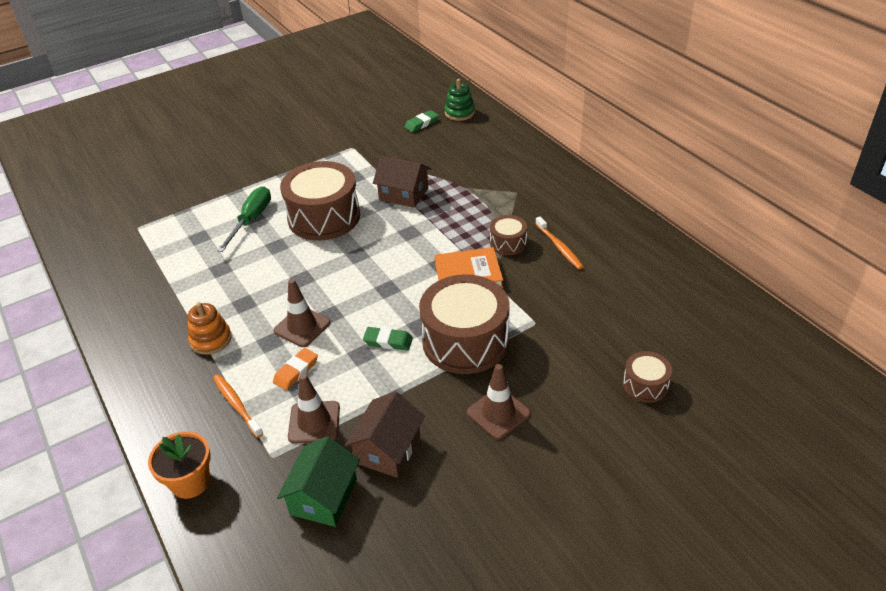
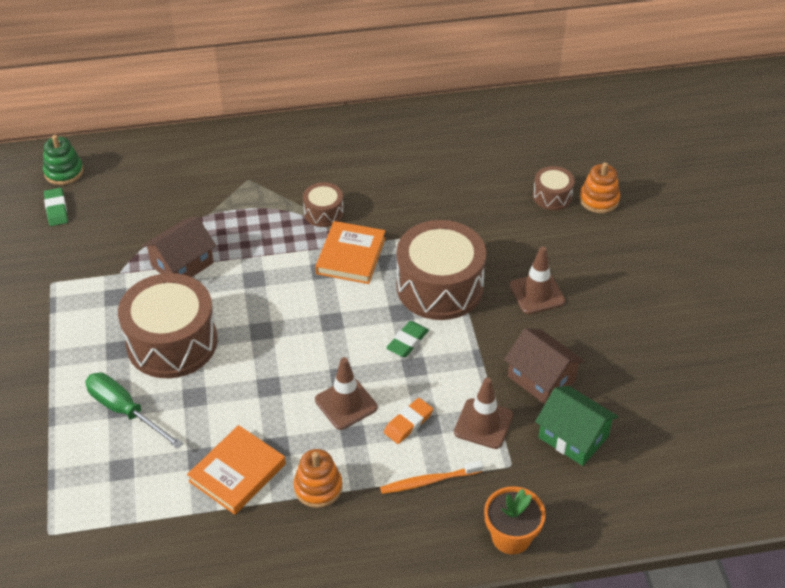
camera: 70 degrees left, 5 degrees up
orange eraser [273,348,318,390] -> orange eraser turned 75 degrees clockwise [384,398,433,444]
orange toothbrush [535,217,584,269] -> none
none -> orange book [187,425,286,515]
none -> orange stacking toy [579,162,620,213]

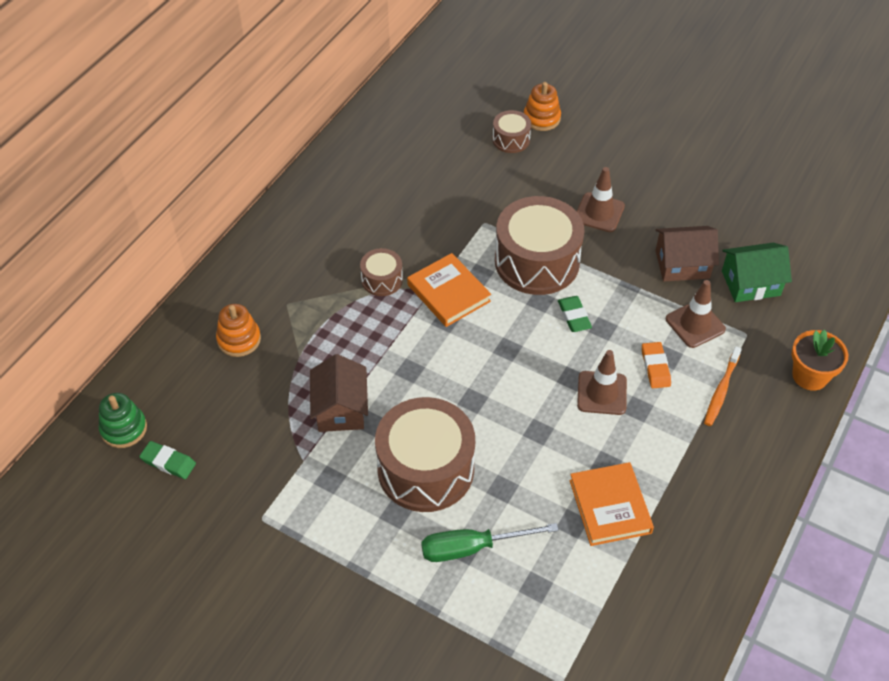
camera: 50 degrees left, 5 degrees up
orange stacking toy [294,449,342,508] -> orange stacking toy moved to [216,304,261,357]

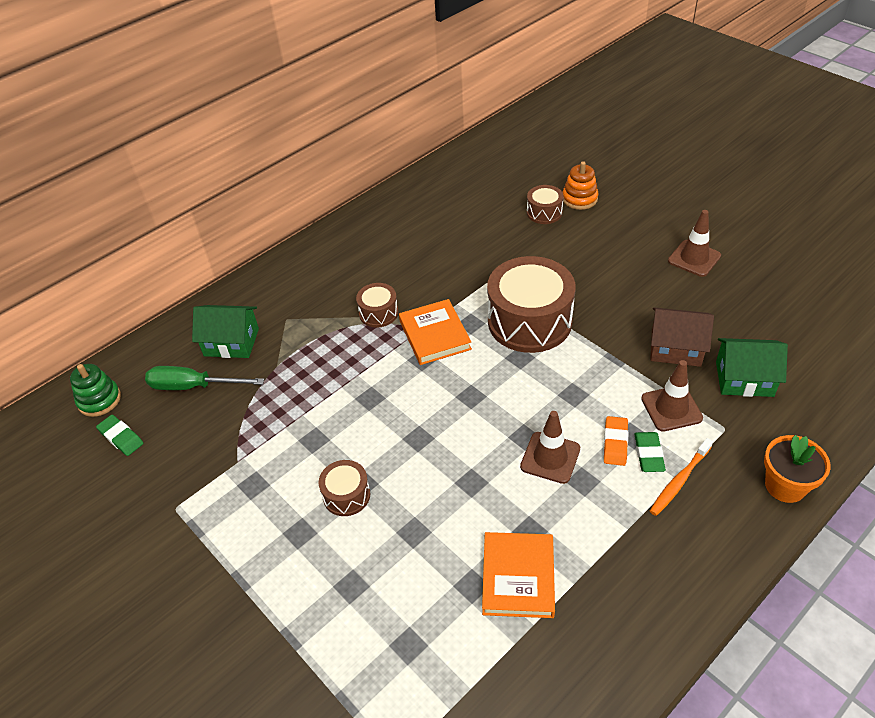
camera: 20 degrees right, 5 degrees down
orange stacking toy [216,304,261,357] -> green house [192,305,259,358]
brown house [310,354,368,432] -> none
brown drum [375,397,475,512] -> brown drum [319,460,370,516], size x0.48
green screwdriver [421,523,559,562] -> green screwdriver moved to [145,366,264,390]
green eraser [558,296,592,332] -> green eraser moved to [634,432,666,472]
brown traffic cone [577,167,625,232] -> brown traffic cone moved to [668,210,721,277]

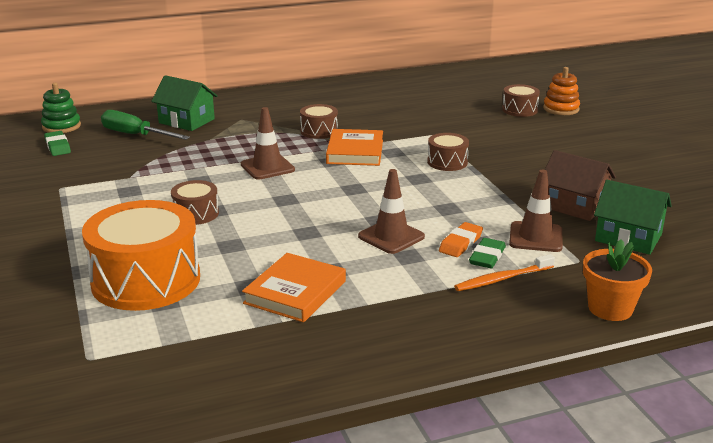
camera: 20 degrees right, 20 degrees down
brown drum [487,256,576,353] -> brown drum [427,133,469,171], size x0.48
brown traffic cone [668,210,721,277] -> brown traffic cone moved to [241,107,295,180]
none -> orange drum [82,200,200,311]

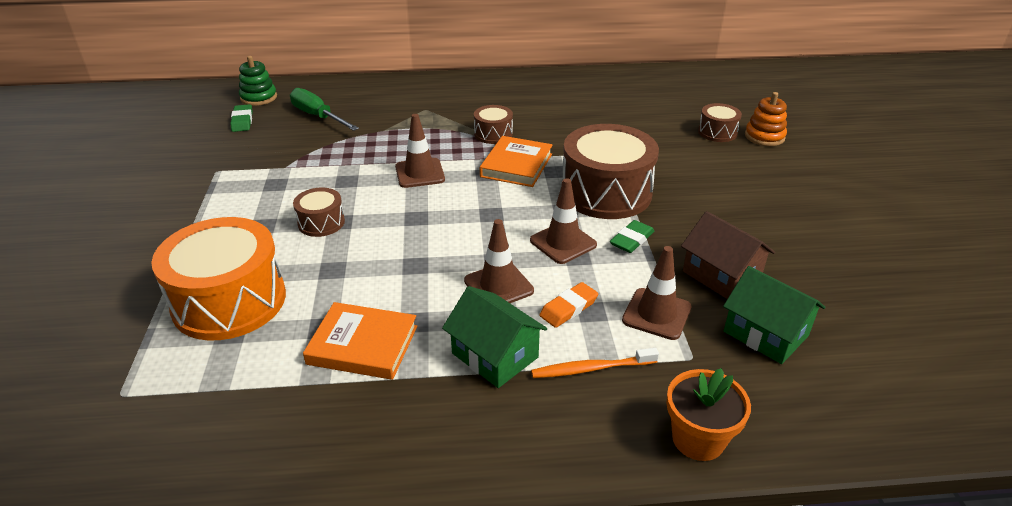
camera: 15 degrees right, 10 degrees up
green house [151,75,218,131] -> green house moved to [442,286,547,388]
orange book [242,253,346,322] -> orange book turned 60 degrees clockwise [303,302,417,380]
brown drum [427,133,469,171] -> brown drum [561,124,659,219], size x2.08
green eraser [469,238,506,269] -> green eraser moved to [610,220,654,253]
none -> brown traffic cone [530,178,597,264]

